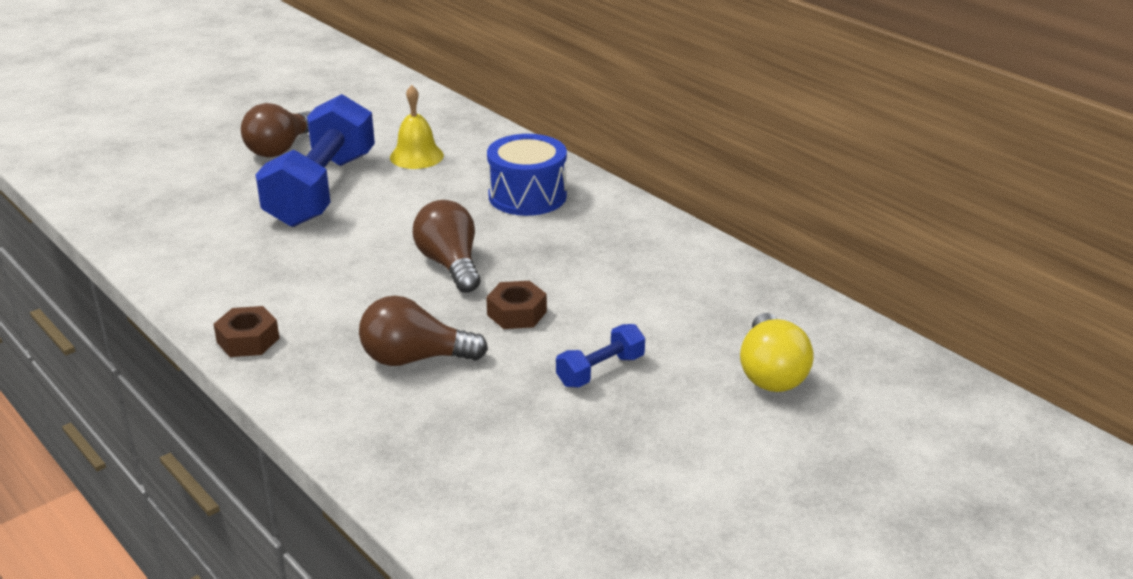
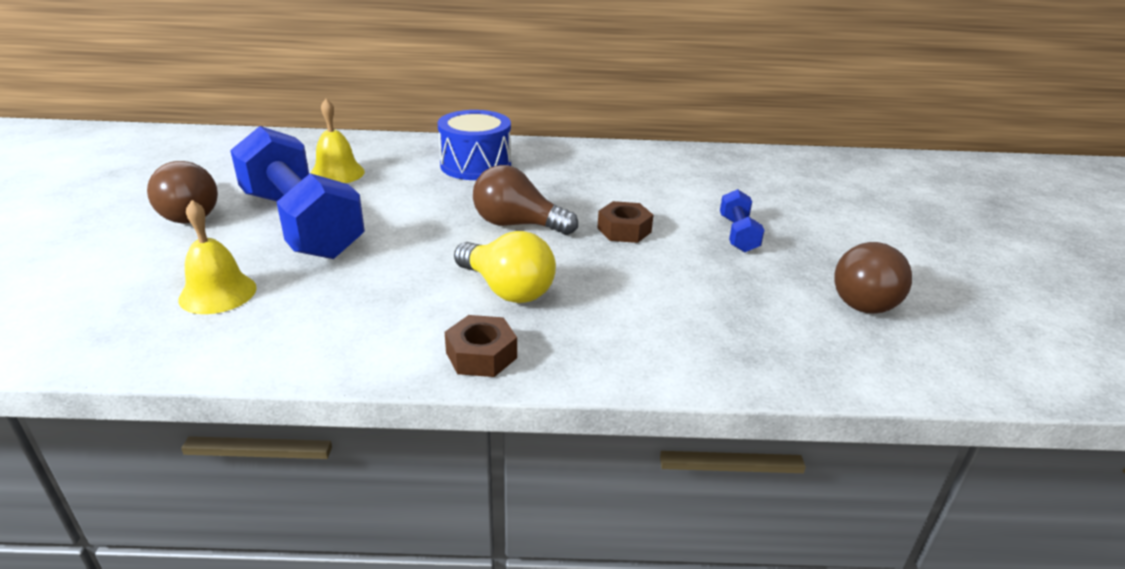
camera: 50 degrees left, 0 degrees up
brown light bulb [359,296,488,366] -> brown light bulb moved to [834,242,912,314]
yellow light bulb [740,313,814,392] -> yellow light bulb moved to [454,231,556,303]
none -> yellow bell [178,200,257,314]

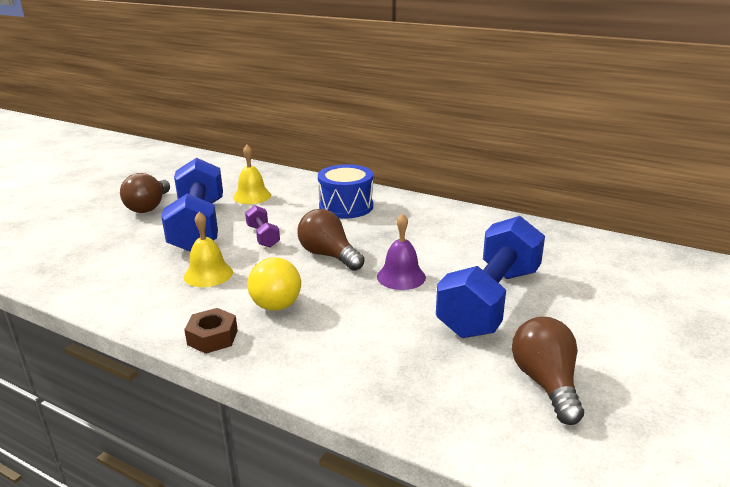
camera: 30 degrees right, 5 degrees down
yellow bell [178,200,257,314] -> yellow bell moved to [184,212,233,287]
brown nut [597,201,653,243] -> purple bell [377,213,426,290]
blue dumbbell [720,189,765,252] -> blue dumbbell [436,216,545,338], size x2.27
brown light bulb [834,242,912,314] -> brown light bulb turned 105 degrees clockwise [512,317,584,425]
none -> purple dumbbell [245,205,280,248]

